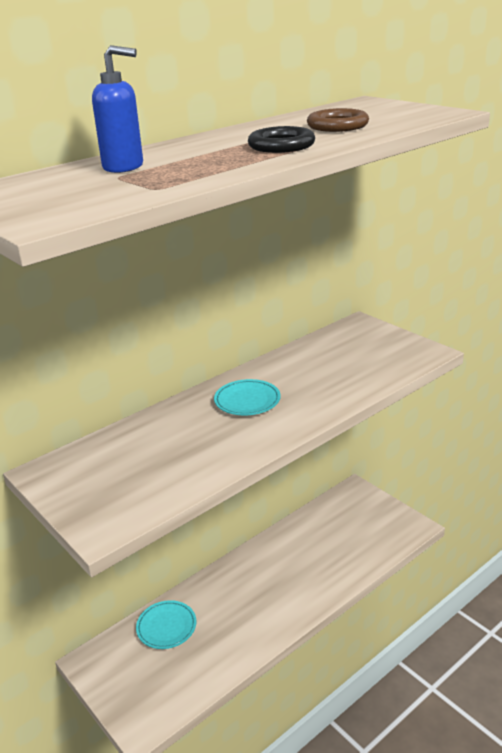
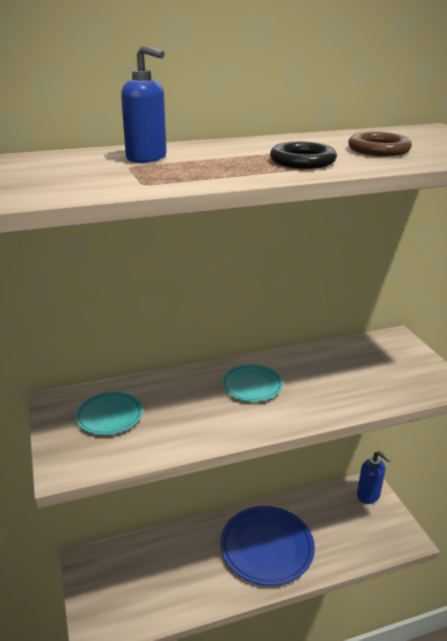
camera: 20 degrees right, 0 degrees up
turquoise plate [136,600,196,649] -> turquoise plate moved to [75,392,143,435]
none -> blue plate [220,506,315,586]
none -> blue soap dispenser [357,451,391,504]

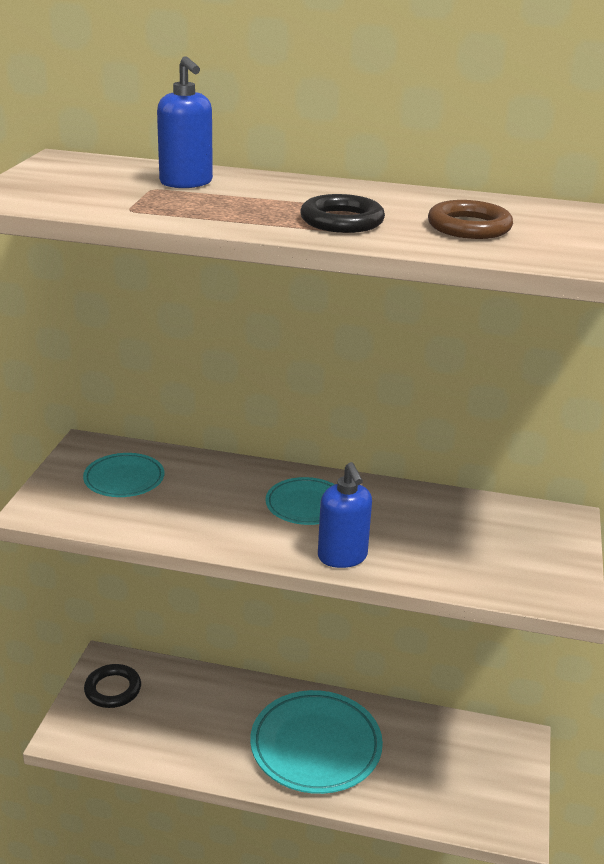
camera: 30 degrees right, 0 degrees up
blue plate [220,506,315,586] -> turquoise plate [250,690,383,794]
blue soap dispenser [357,451,391,504] -> blue soap dispenser moved to [318,462,372,568]
none -> black ring [84,664,141,708]

